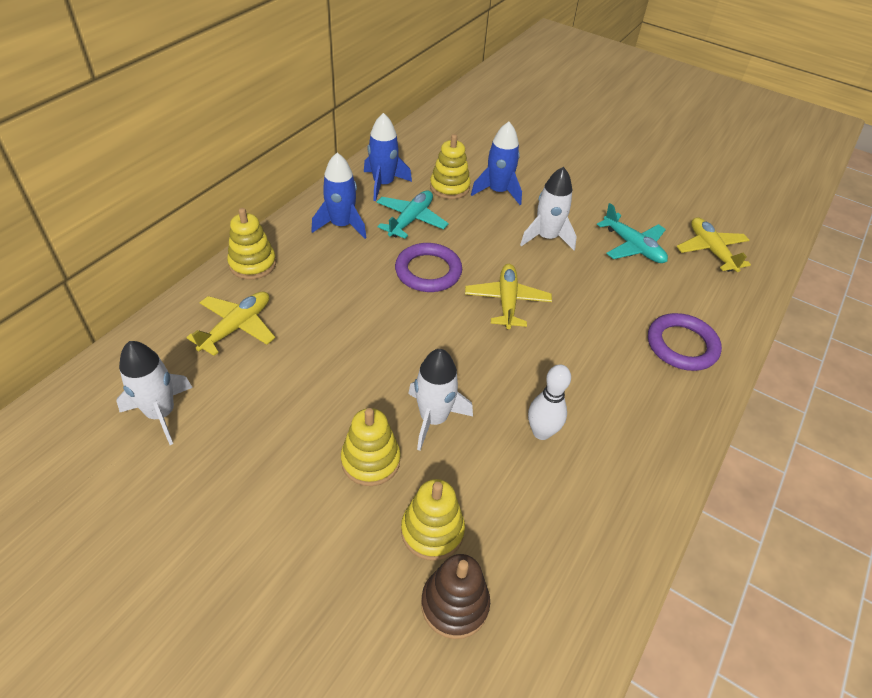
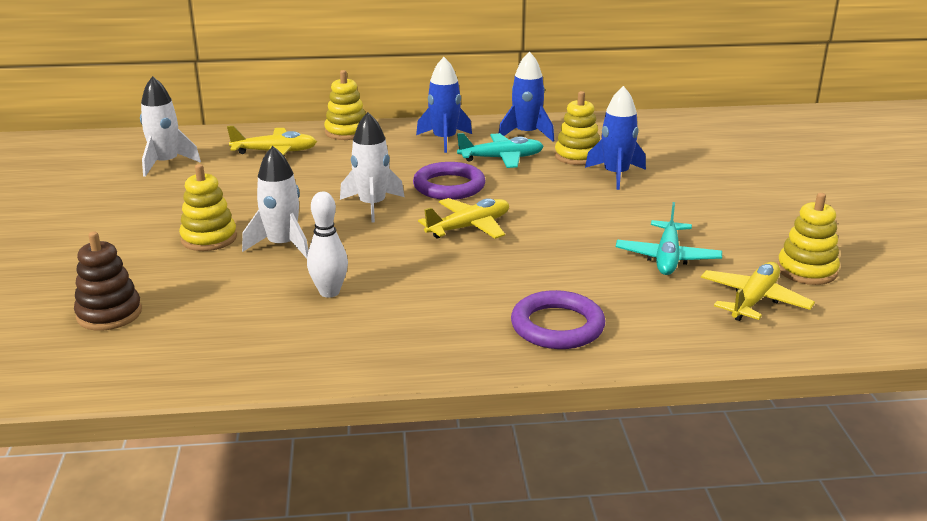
camera: 55 degrees right, 20 degrees down
yellow stacking toy [401,479,465,561] -> yellow stacking toy moved to [777,193,840,285]
white rocket [520,167,577,250] -> white rocket moved to [340,112,404,223]

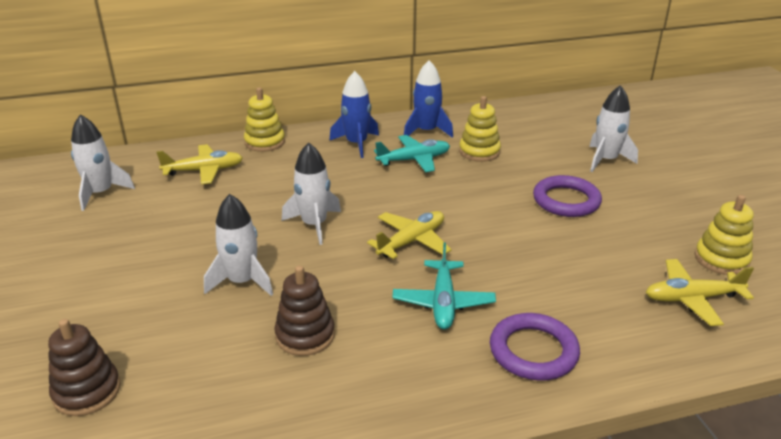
camera: 10 degrees left, 5 degrees up
yellow stacking toy [179,164,237,251] -> none
white bowling pin [307,192,348,298] -> brown stacking toy [274,265,335,356]
purple ring [413,162,485,200] -> purple ring moved to [533,175,602,217]
blue rocket [585,86,646,190] -> none
turquoise plane [616,202,722,275] -> turquoise plane moved to [392,242,496,330]
yellow plane [701,262,815,321] -> yellow plane turned 120 degrees counterclockwise [646,259,754,326]
none -> white rocket [589,85,638,172]

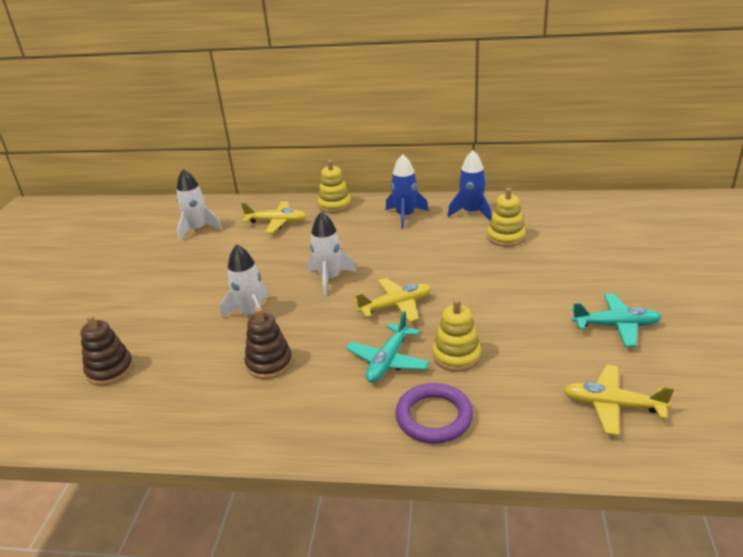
camera: 25 degrees right, 0 degrees up
turquoise plane [374,135,450,172] -> turquoise plane moved to [572,294,662,347]
purple ring [533,175,602,217] -> none
white rocket [589,85,638,172] -> none
yellow stacking toy [695,195,754,275] -> yellow stacking toy moved to [433,299,481,372]

